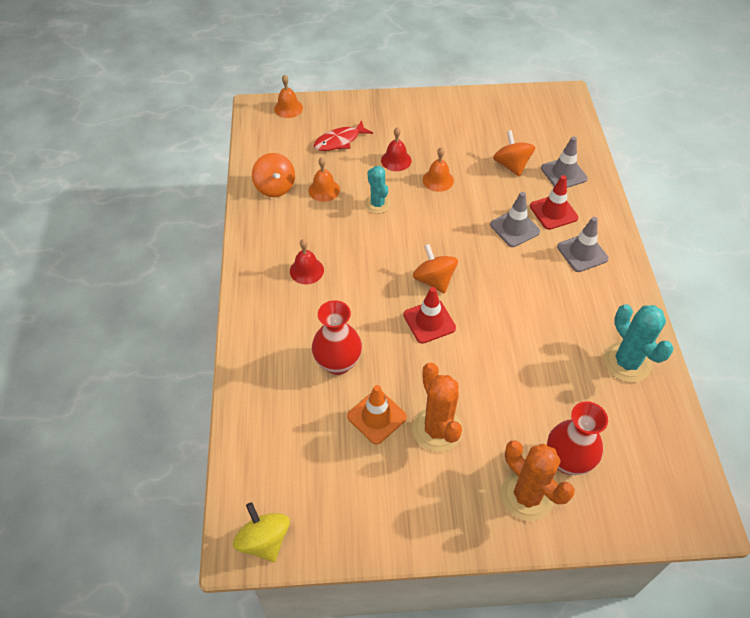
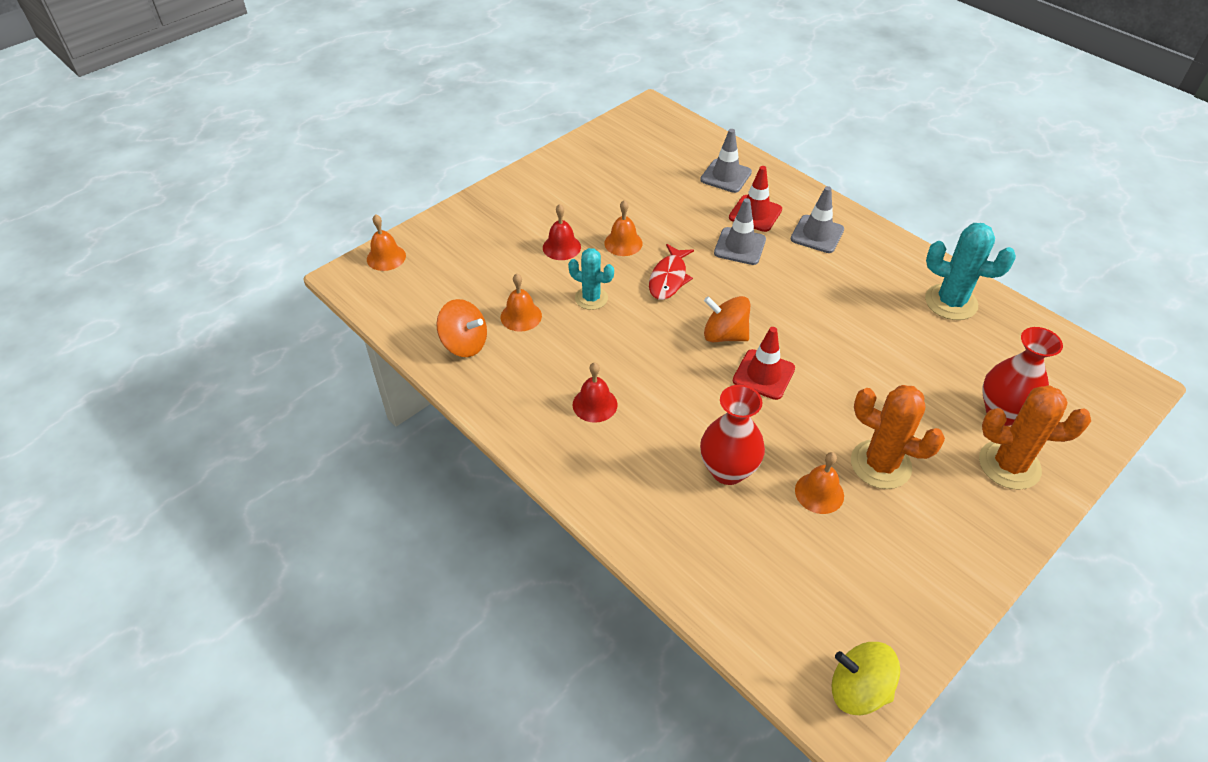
camera: 40 degrees left, 5 degrees down
red fish [314,120,373,151] -> red fish moved to [649,244,694,300]
orange traffic cone [347,385,407,444] -> orange bell [795,452,844,514]
orange spinning top [493,130,535,176] -> none

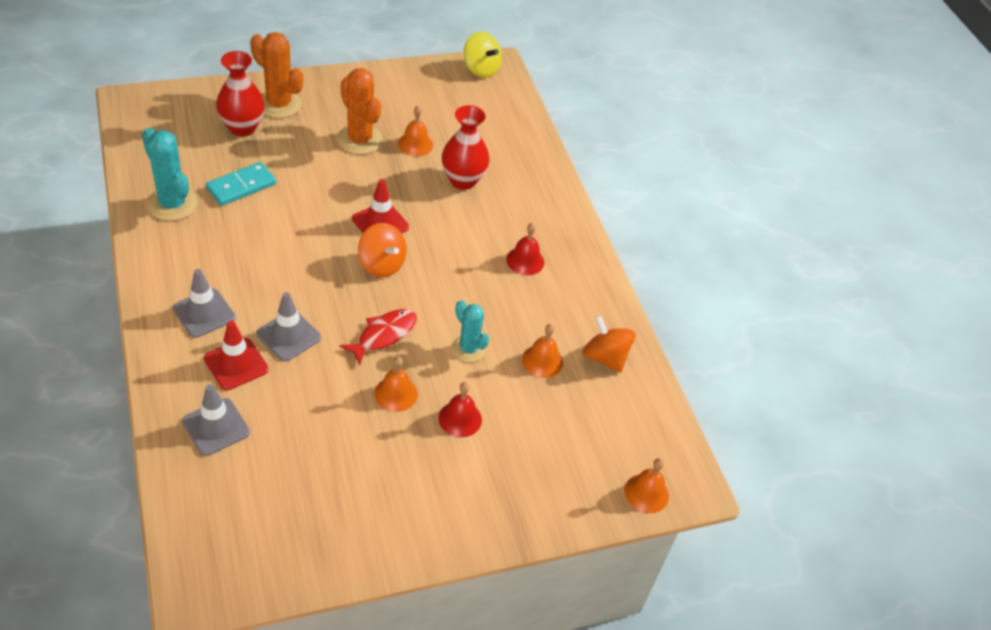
camera: 160 degrees left, 0 degrees up
none -> turquoise domino [206,162,276,206]

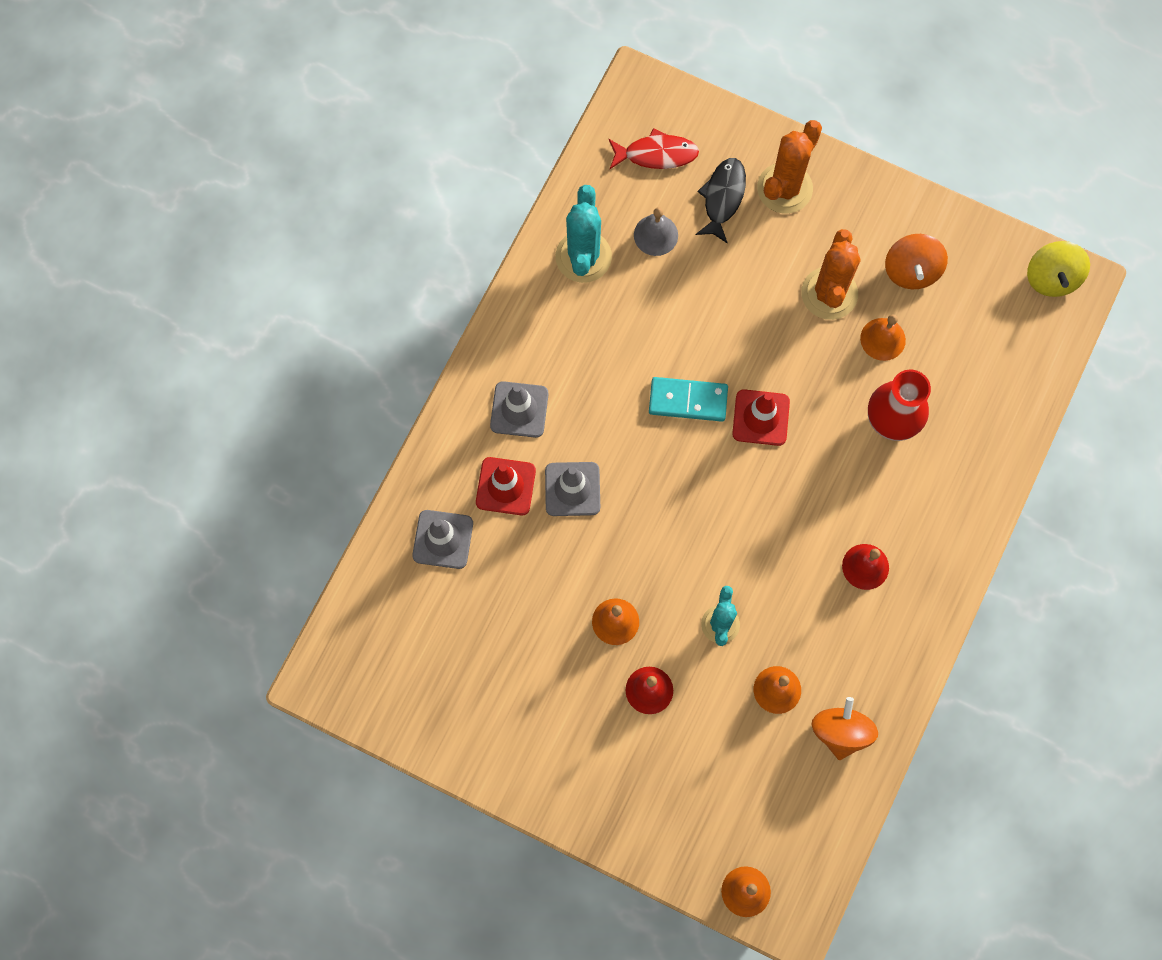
camera: 50 degrees right, 25 degrees up
turquoise domino [206,162,276,206] -> turquoise domino moved to [649,377,728,422]
red vase [216,51,265,136] -> black fish [695,158,746,243]
orange cactus [250,32,303,118] -> orange cactus turned 45 degrees clockwise [757,120,822,214]
red fish [339,309,417,365] -> red fish moved to [609,128,699,169]
orange spinning top [358,223,407,277] -> orange spinning top moved to [885,234,948,289]
none -> grey bell [634,207,678,256]

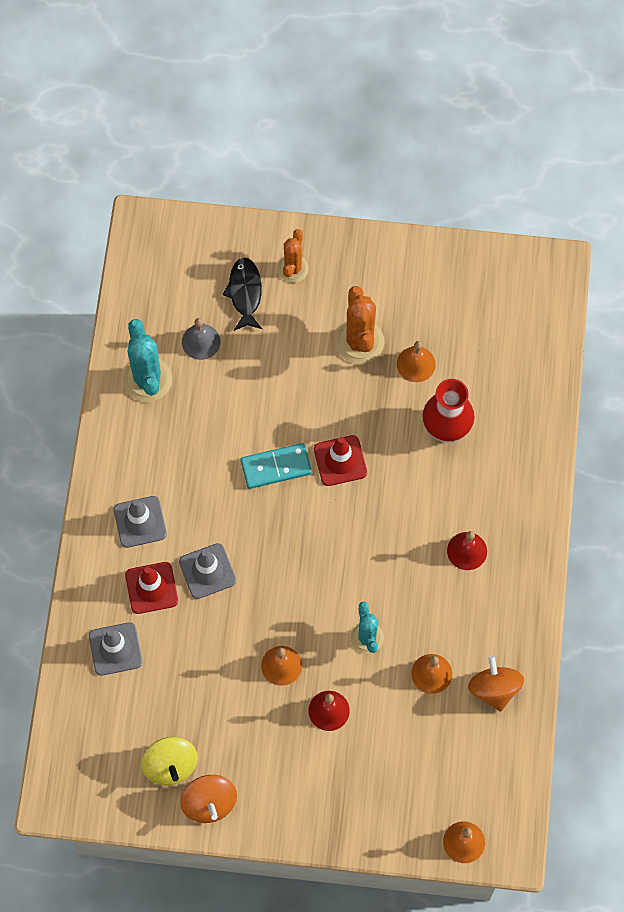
camera: 20 degrees left, 5 degrees down
red fish [609,128,699,169] -> none
orange cactus [757,120,822,214] -> orange cactus [277,229,309,283], size x0.65
orange spinning top [885,234,948,289] -> orange spinning top moved to [180,775,237,823]
yellow spinning top [1027,241,1090,297] -> yellow spinning top moved to [141,737,198,785]

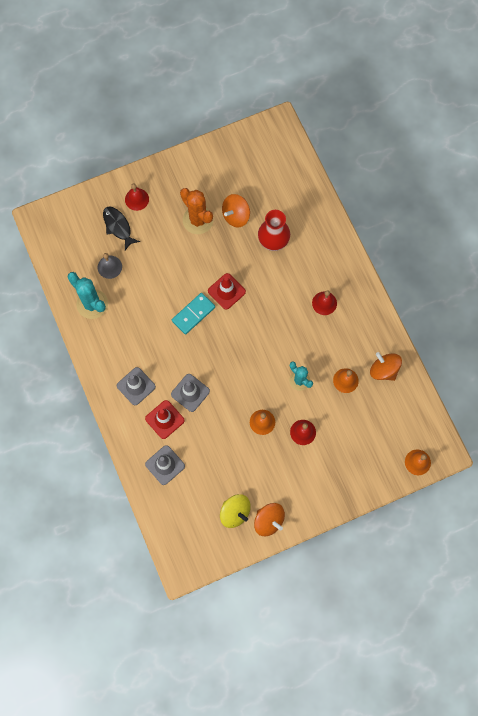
camera: 30 degrees left, 5 degrees up
orange cactus [277,229,309,283] -> red bell [125,184,149,211]
orange bell [397,341,436,382] -> orange spinning top [222,194,250,227]

